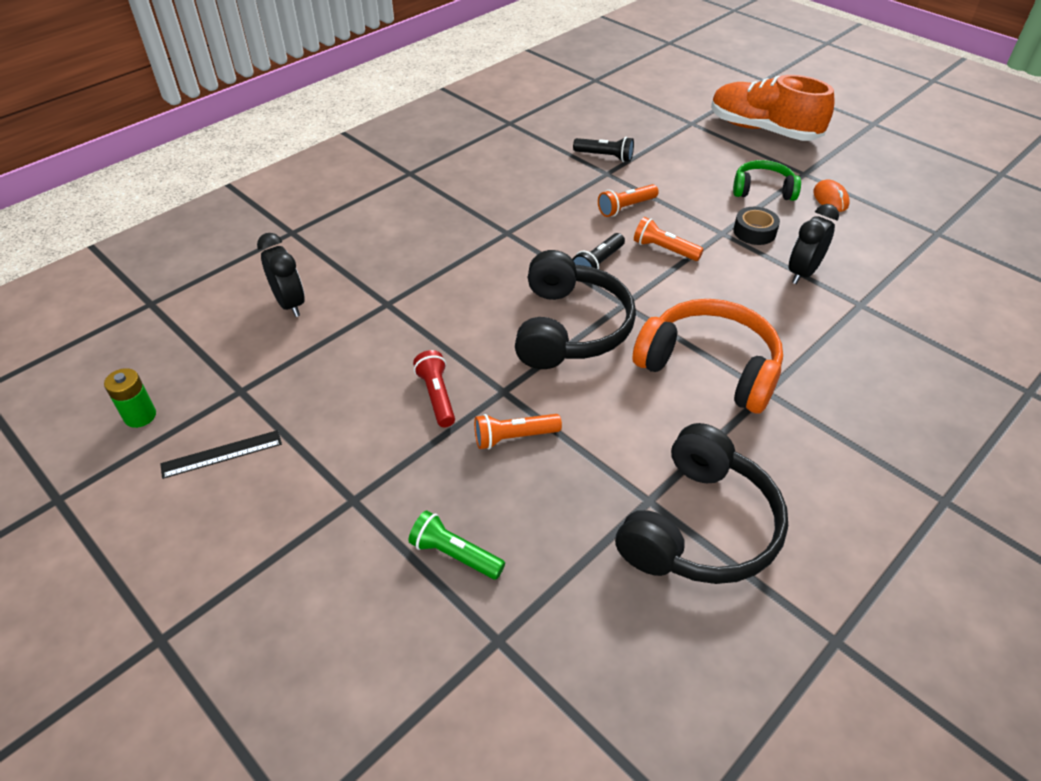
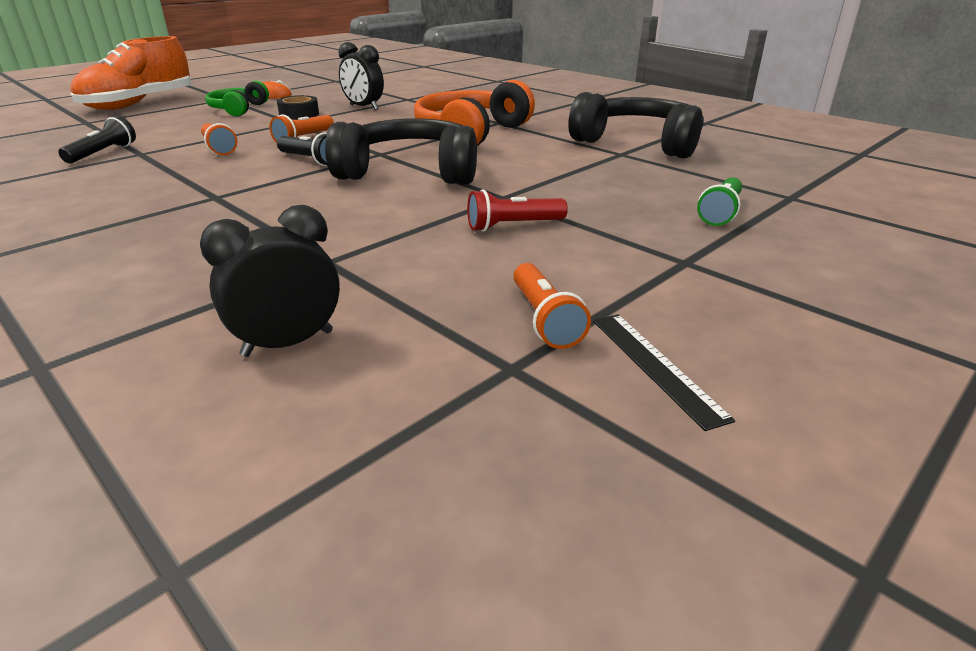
camera: 90 degrees left, 15 degrees down
green battery [104,368,156,428] -> none
orange flashlight [474,414,562,449] -> orange flashlight moved to [513,263,591,349]

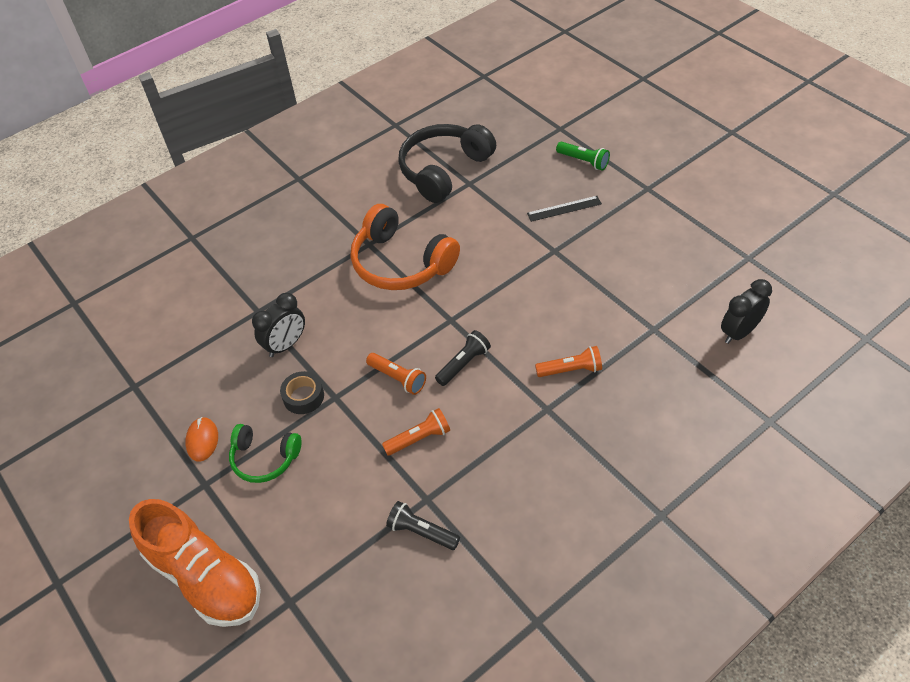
camera: 80 degrees left, 20 degrees up
black clock [200,205,340,357] -> black clock turned 75 degrees clockwise [721,279,772,344]
black headphones [325,119,477,185] -> none
red flashlight [467,189,568,232] -> none
orange flashlight [513,263,591,349] -> orange flashlight moved to [535,346,602,377]
black ruler [593,314,735,431] -> black ruler moved to [527,196,602,222]

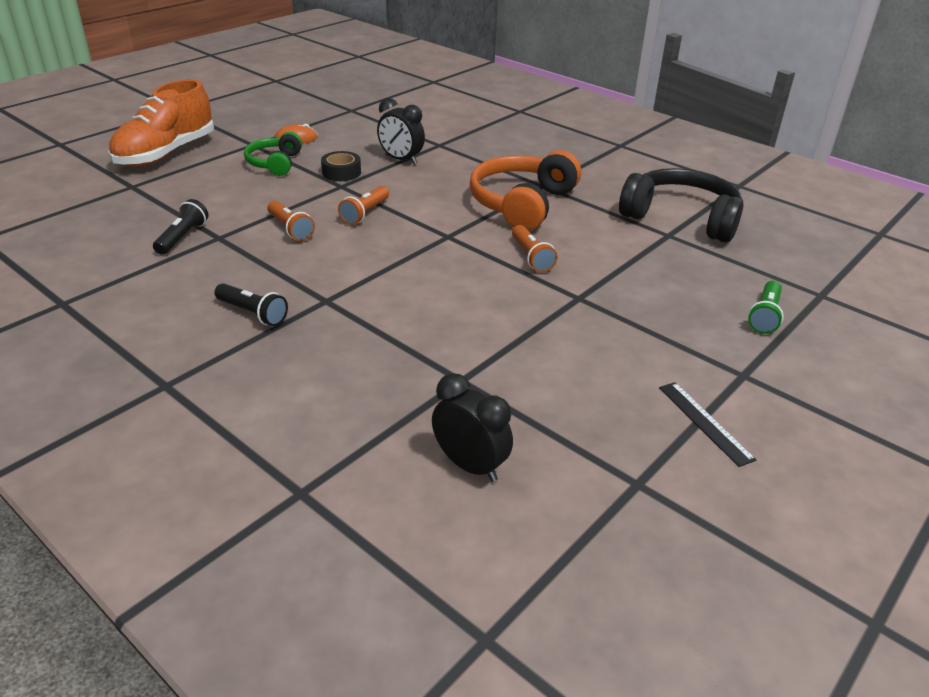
camera: 75 degrees right, 15 degrees down
black flashlight [435,330,491,386] -> black flashlight moved to [214,283,288,326]
black ruler [527,196,602,222] -> black ruler moved to [659,382,756,467]
orange flashlight [535,346,602,377] -> orange flashlight moved to [512,225,558,272]

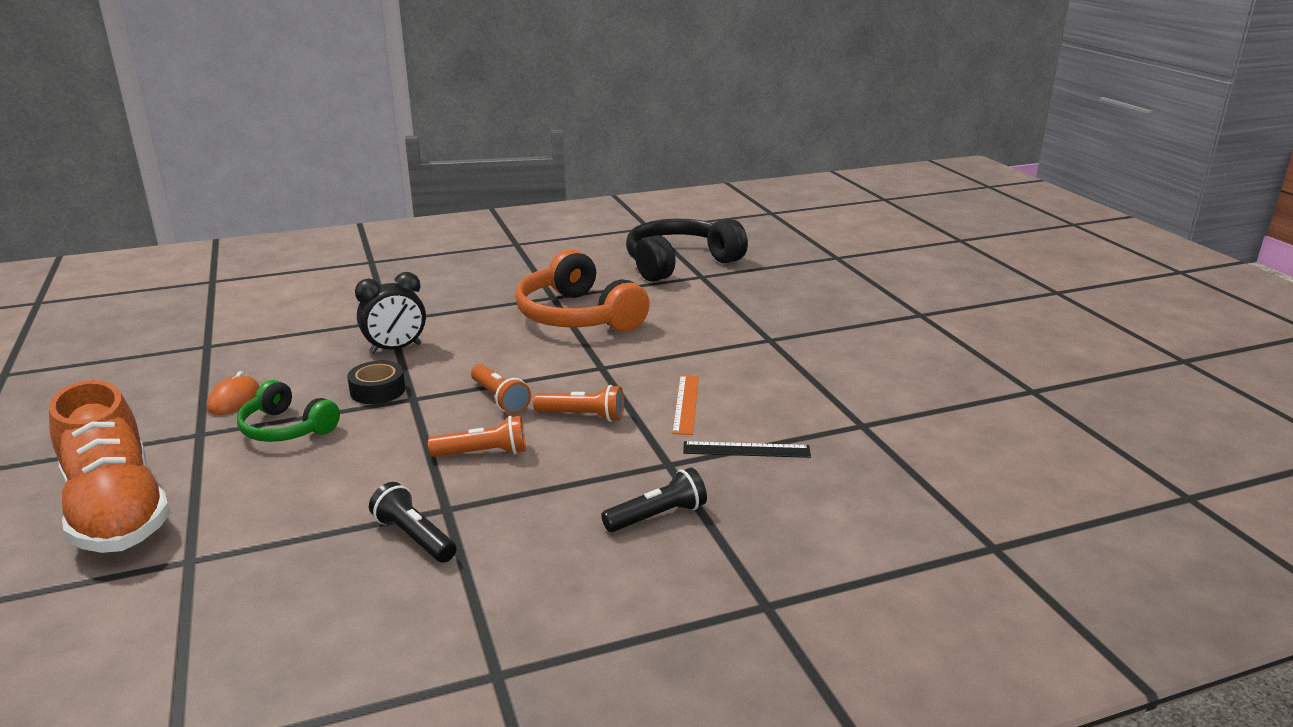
camera: 60 degrees left, 10 degrees down
black clock [432,373,513,482] -> none
orange flashlight [512,225,558,272] -> orange flashlight moved to [533,385,624,422]
black ruler [659,382,756,467] -> black ruler moved to [683,441,811,458]
green flashlight [748,281,784,334] -> none
none -> orange ruler [672,375,699,435]

